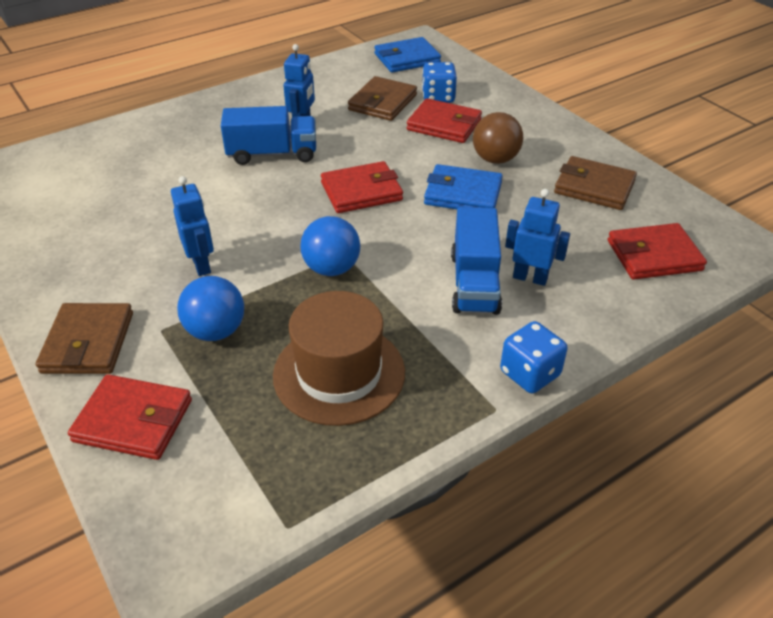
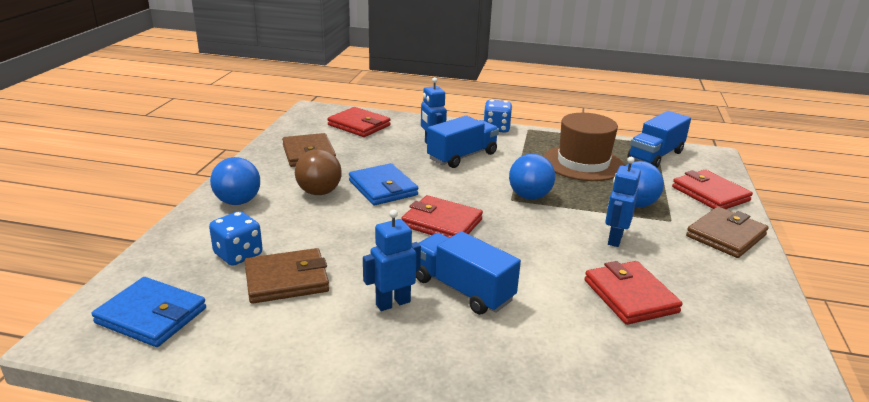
camera: 135 degrees left, 15 degrees down
red wallet [407,98,482,143] -> red wallet moved to [584,261,683,325]
none -> blue ball [210,157,260,205]
none -> blue truck [627,111,691,168]

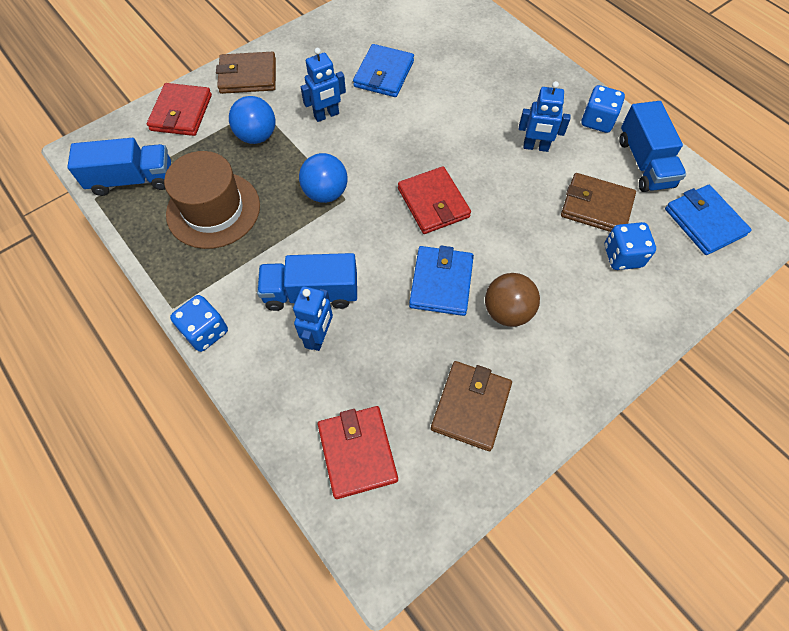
camera: 140 degrees left, 35 degrees up
blue ball [210,157,260,205] -> none
blue truck [416,231,521,315] -> blue truck moved to [619,101,686,192]
red wallet [584,261,683,325] -> blue wallet [353,44,414,97]
none -> blue dice [582,85,625,133]

